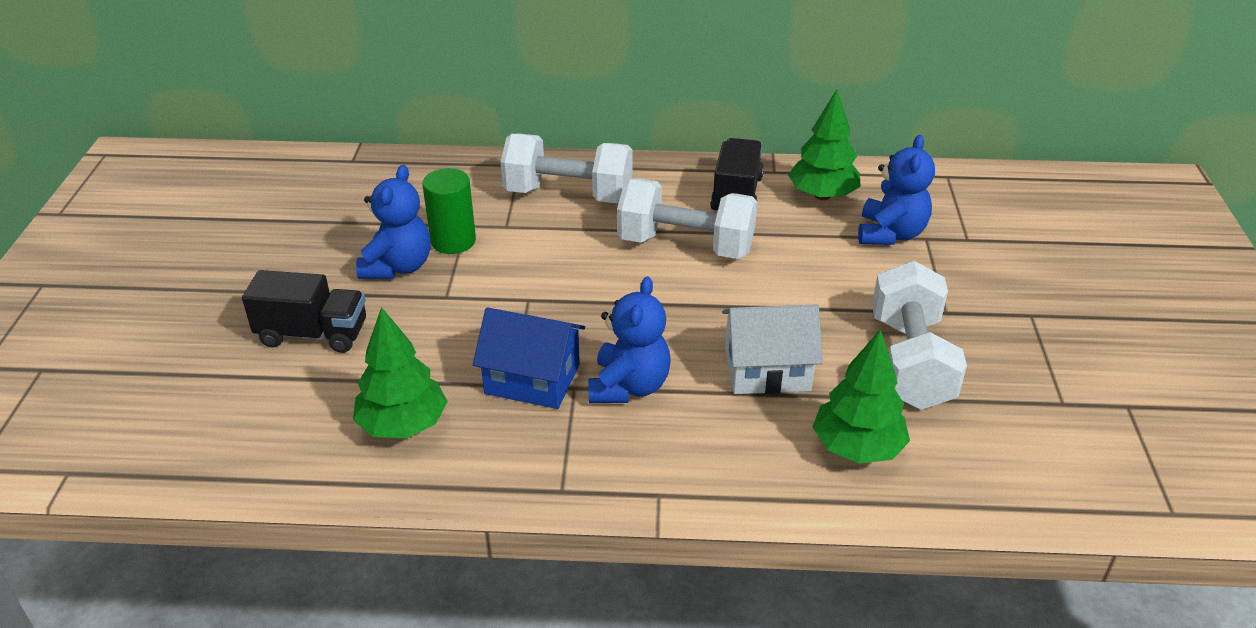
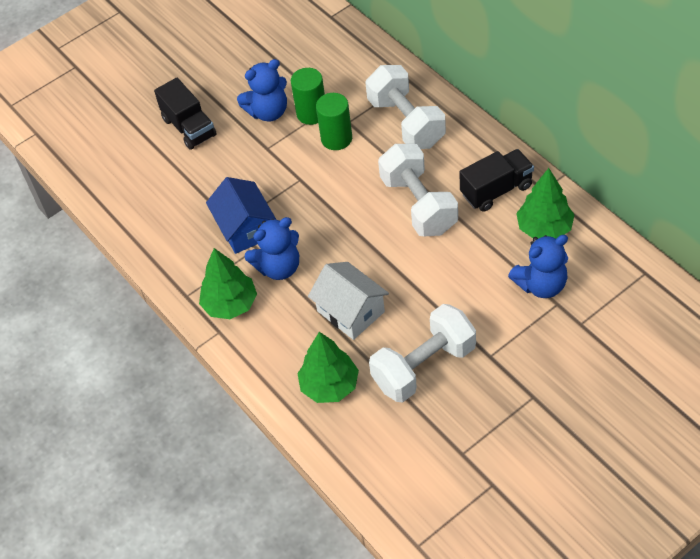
camera: 55 degrees right, 15 degrees up
green tree [353,307,448,438] -> green tree moved to [199,248,257,319]
none -> green cylinder [316,93,352,150]

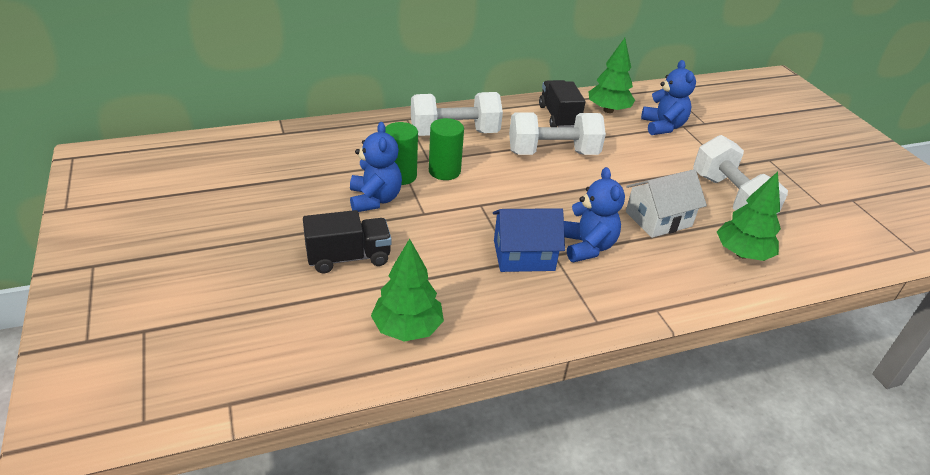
camera: 80 degrees left, 15 degrees down
green tree [199,248,257,319] -> green tree moved to [371,238,444,342]

